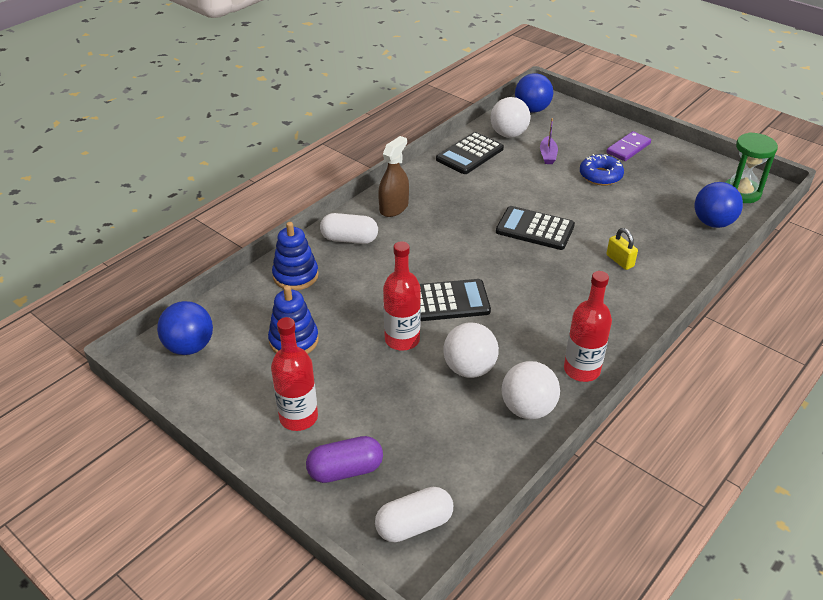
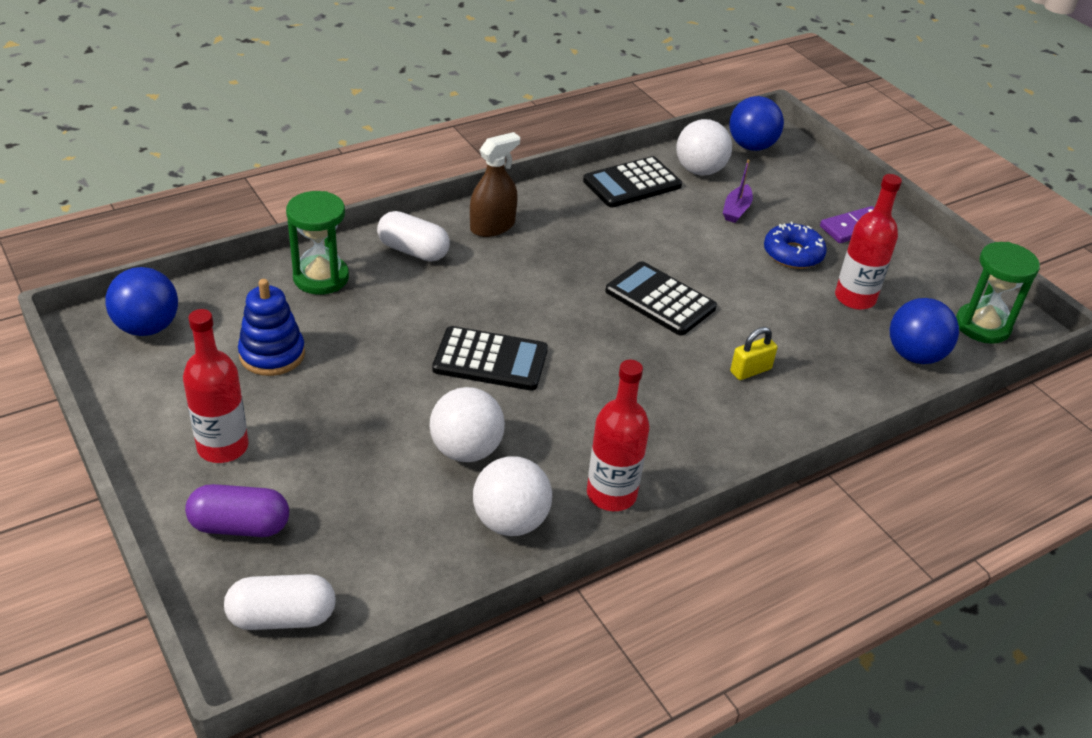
camera: 15 degrees right, 0 degrees up
blue stacking toy [272,222,319,290] -> green hourglass [286,191,349,295]
red bottle [383,241,421,351] -> red bottle moved to [835,174,902,310]
yellow padlock [606,228,638,270] -> yellow padlock turned 75 degrees clockwise [730,327,778,380]

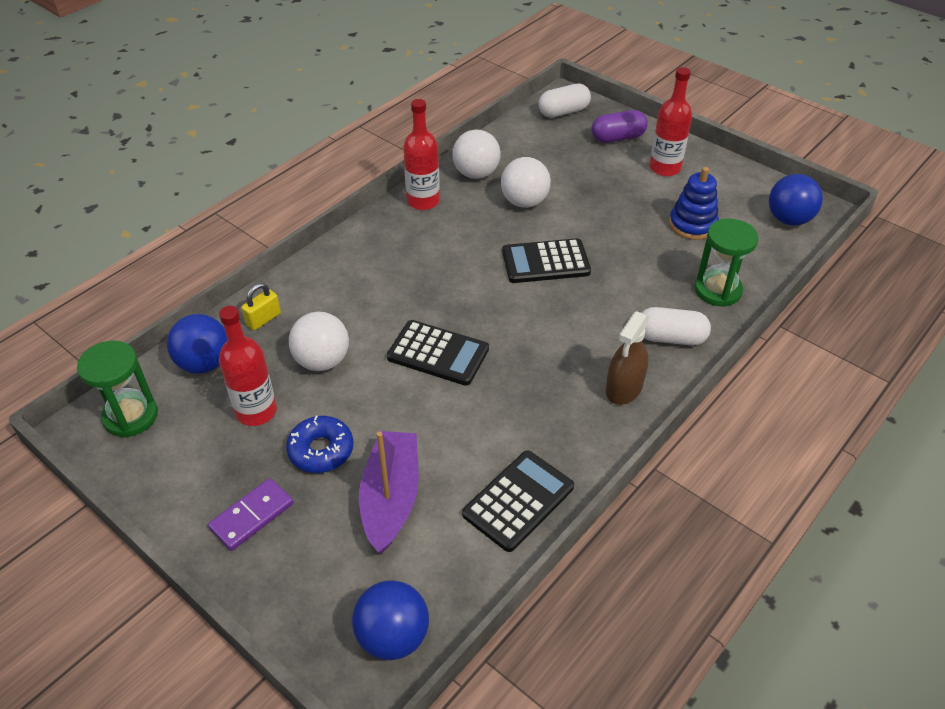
camera: 165 degrees right, 5 degrees up
white ball [676,119,732,176] -> white ball moved to [289,312,349,371]
purple boat [723,160,753,223] -> purple boat [359,431,419,553], size x1.95
yellow padlock [730,327,778,380] -> yellow padlock moved to [242,283,281,330]

